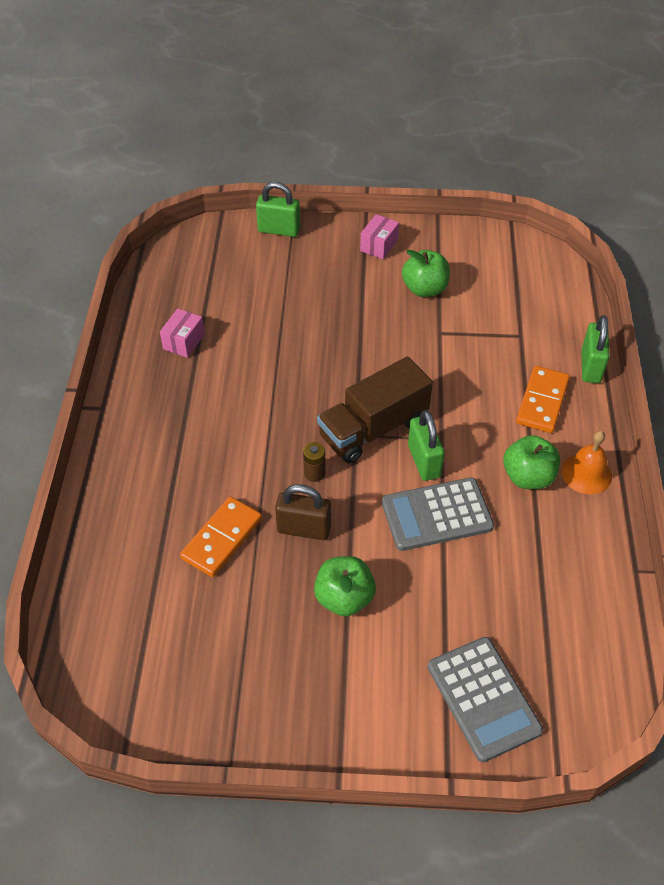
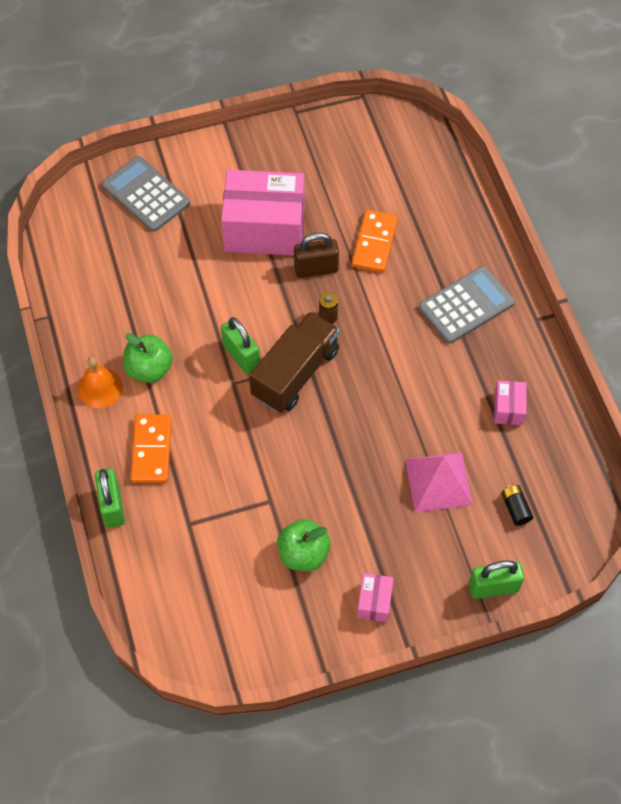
camera: 160 degrees right, 10 degrees up
green apple [314,556,376,616] -> pink box [221,170,304,256]
grey calculator [382,477,494,551] -> grey calculator moved to [419,266,515,344]
none -> pink pyramid [405,452,473,512]
none -> black battery [501,485,533,526]

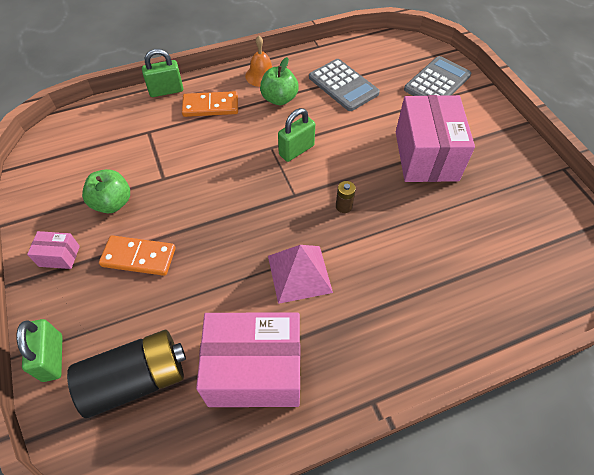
camera: 85 degrees right, 5 degrees down
brown truck [249,311,339,413] -> none
brown padlock [294,233,339,278] -> none
orange domino [352,210,398,273] -> orange domino moved to [99,235,175,276]
pink pyramid [405,452,473,512] -> pink pyramid moved to [268,245,333,304]
grey calculator [419,266,515,344] -> grey calculator moved to [309,59,380,111]
pink box [494,380,526,425] -> pink box [196,313,301,407], size x2.31
black battery [501,485,533,526] -> black battery [67,330,186,418], size x2.46

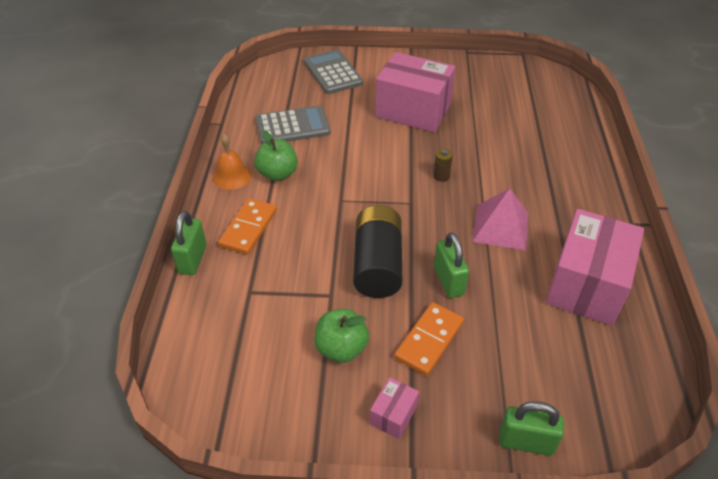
camera: 65 degrees left, 10 degrees down
black battery [67,330,186,418] -> black battery moved to [353,205,402,298]
green padlock [278,108,315,162] -> green padlock moved to [434,232,469,298]

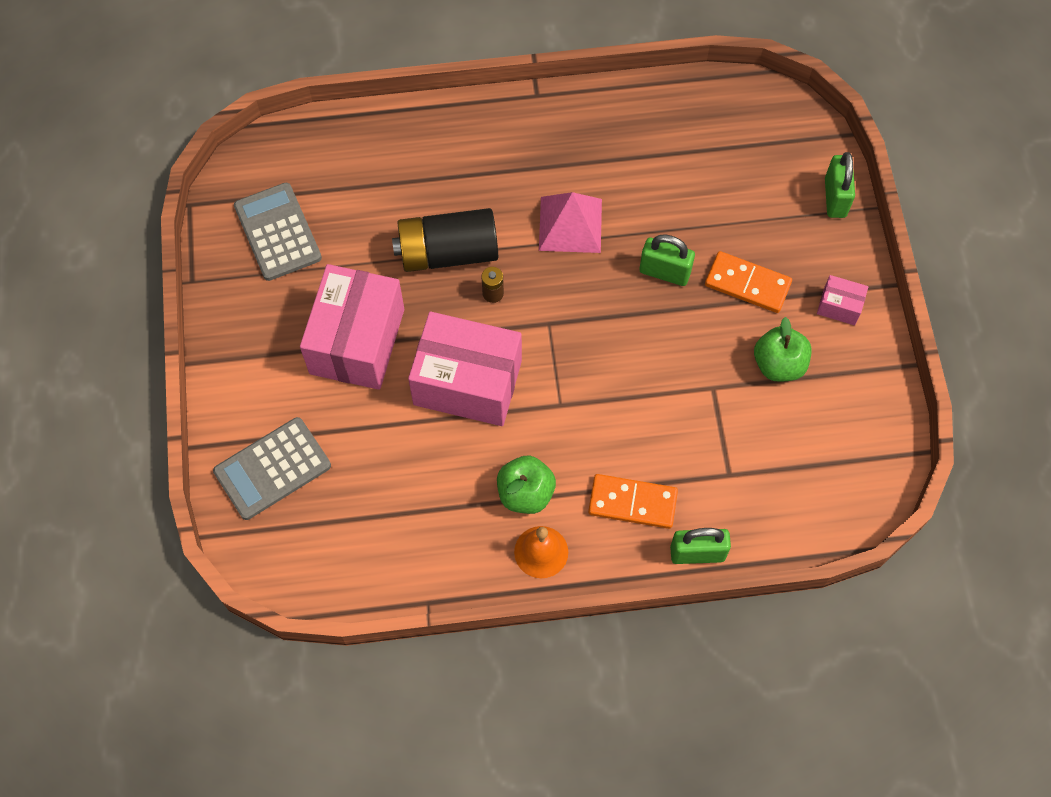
camera: 100 degrees left, 20 degrees up
grey calculator [256,105,331,144] -> grey calculator moved to [234,183,322,281]
black battery [353,205,402,298] -> black battery moved to [392,208,498,272]
green padlock [434,232,469,298] -> green padlock turned 45 degrees clockwise [639,235,695,286]
pink box [545,209,644,325] -> pink box moved to [408,312,522,426]

